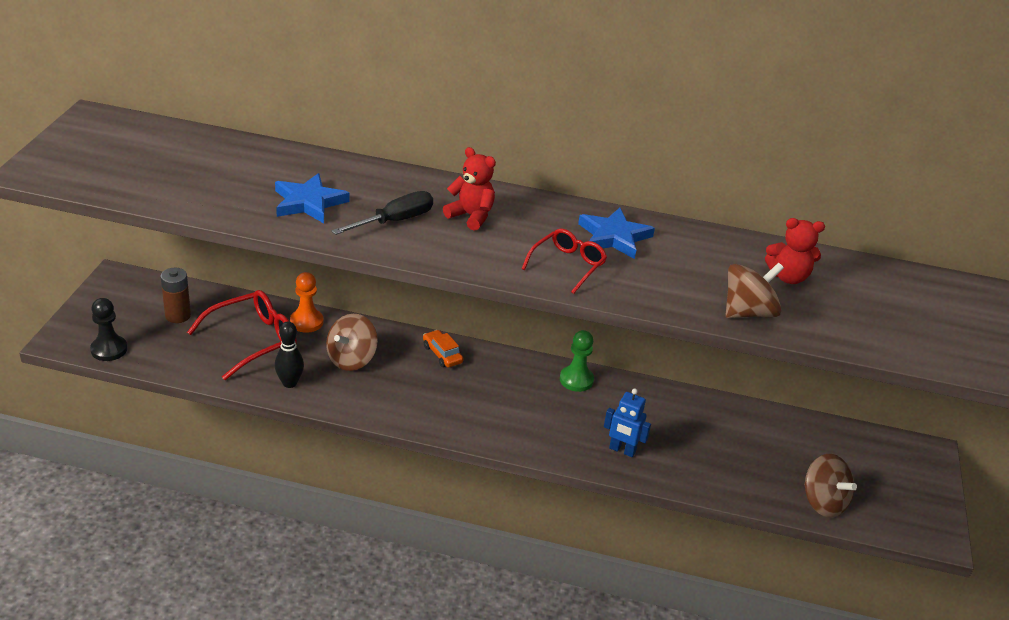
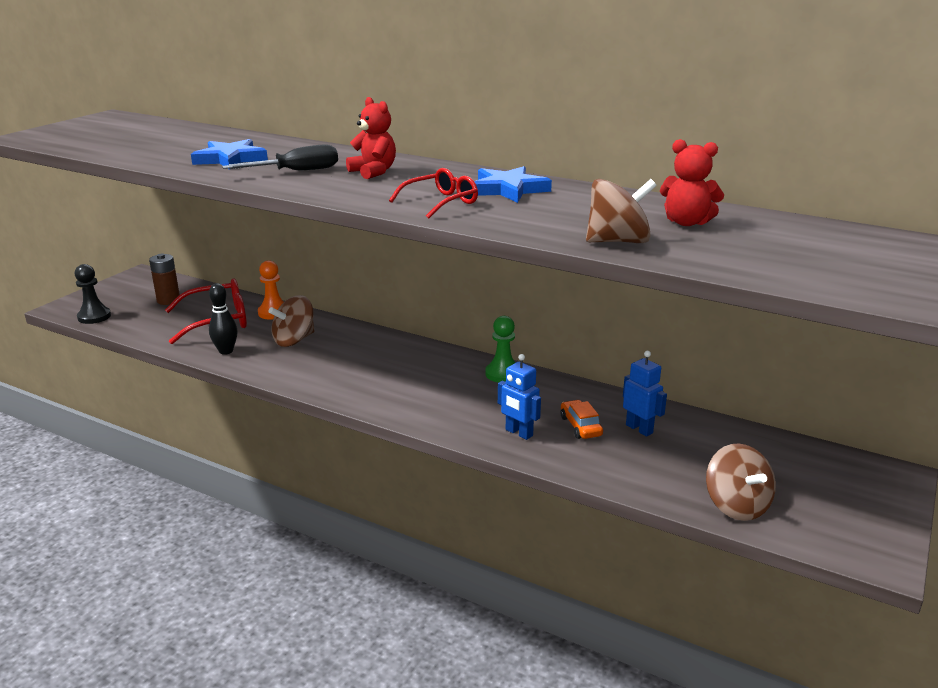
camera: 20 degrees right, 10 degrees down
orange car [423,330,463,368] -> orange car moved to [561,400,603,439]
none -> blue robot [623,351,667,437]

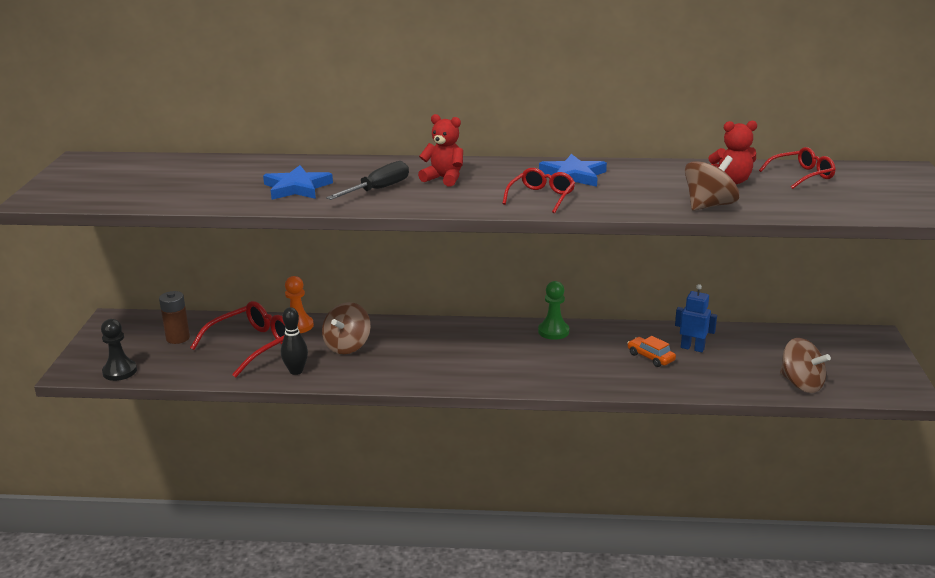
camera: 25 degrees left, 0 degrees up
blue robot [498,354,541,440] -> none
none -> red glasses [759,147,836,189]

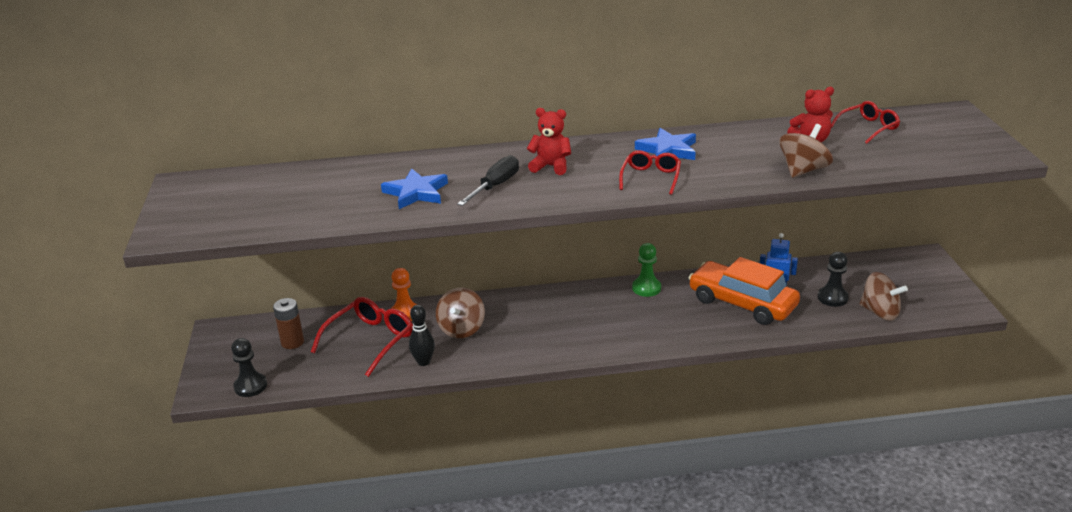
camera: 10 degrees left, 5 degrees up
orange car [627,336,676,367] -> orange car [688,257,800,325], size x2.35
none -> black pawn [818,252,849,307]

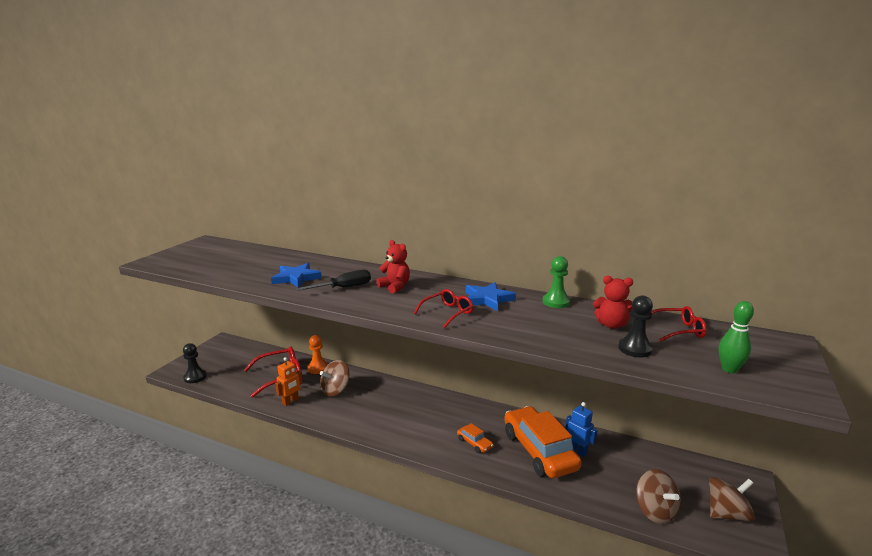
camera: 30 degrees right, 10 degrees down
brown battery [273,298,304,349] -> none
black bowling pin [409,305,435,366] -> orange robot [275,357,302,406]
green pawn [632,243,661,297] -> green pawn moved to [543,256,570,308]
brown spinning top [779,124,833,178] -> brown spinning top moved to [709,477,755,522]
black pawn [818,252,849,307] -> black pawn moved to [618,295,653,357]
none -> orange car [457,423,493,453]
none -> green bowling pin [718,301,754,373]

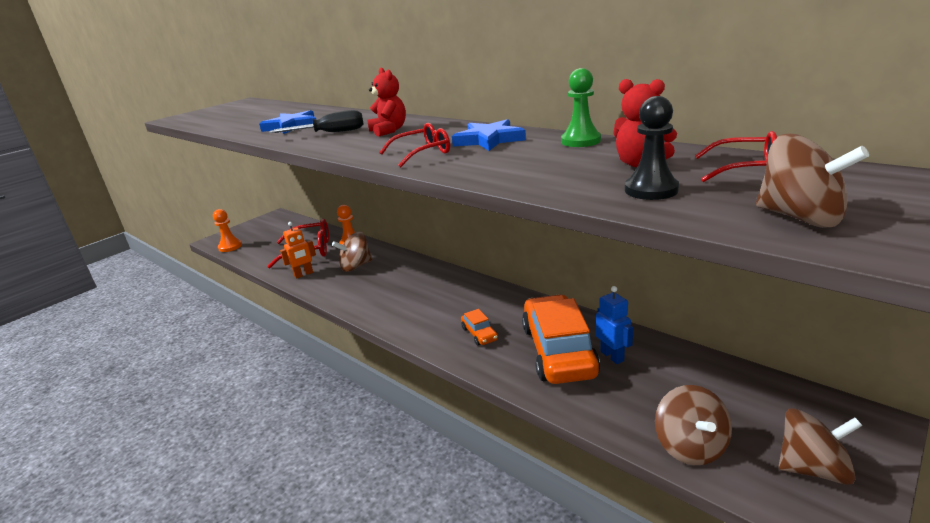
camera: 20 degrees right, 5 degrees up
black pawn [183,343,207,383] -> orange pawn [213,209,242,252]
green bowling pin [718,301,754,373] -> brown spinning top [756,134,869,228]

